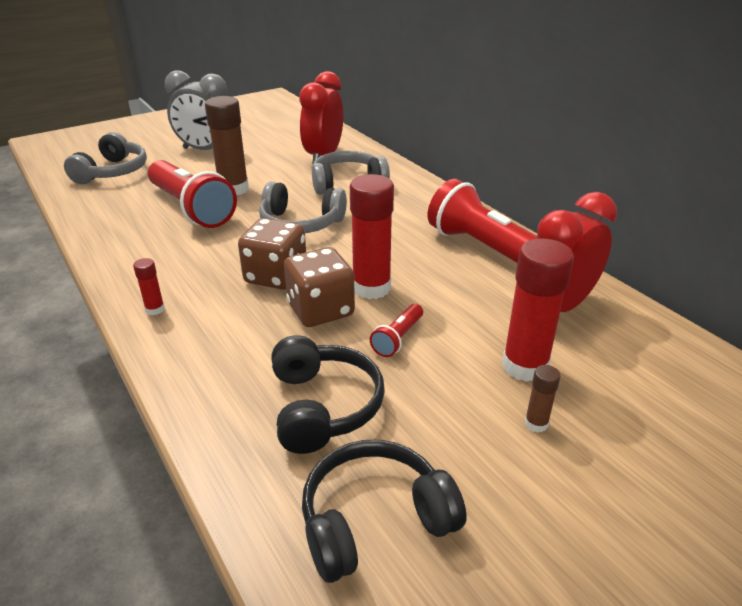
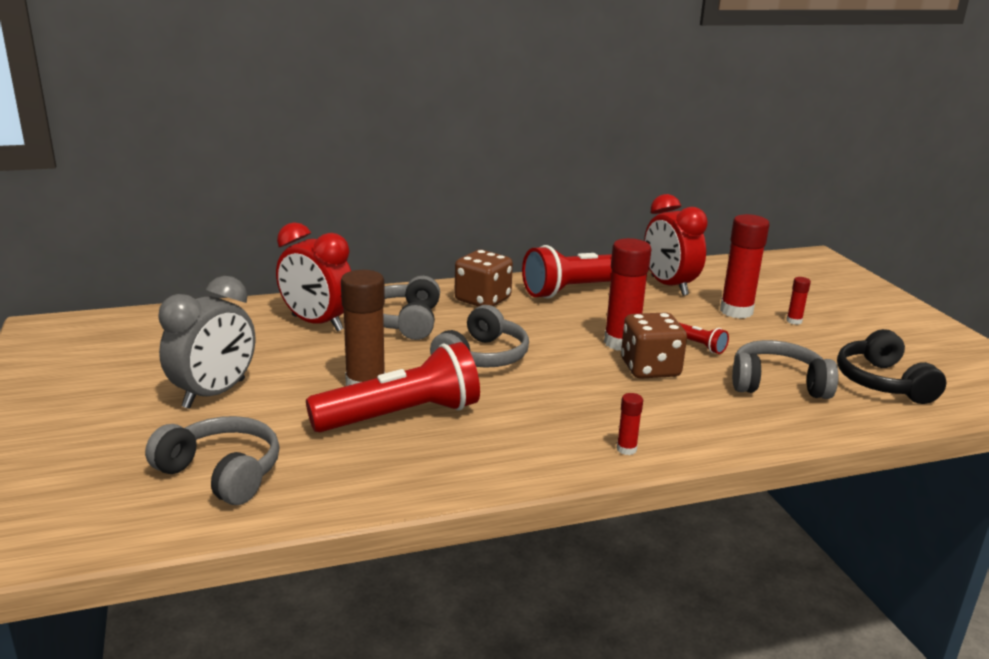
camera: 75 degrees left, 10 degrees down
brown dice [238,218,306,290] -> brown dice moved to [454,250,513,307]
black headphones [271,335,385,454] -> grey headphones [732,340,839,399]
brown glue stick [525,365,561,433] -> red glue stick [786,277,811,325]

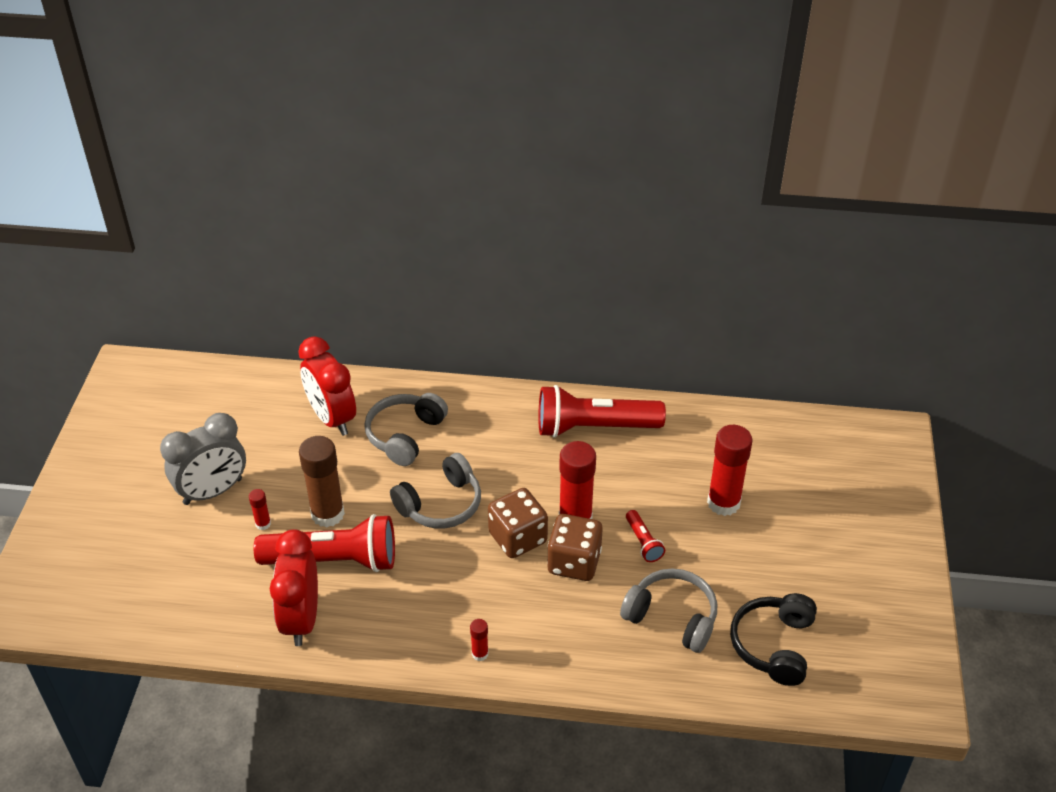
camera: 25 degrees right, 20 degrees up
grey headphones [145,416,280,505] -> none
brown dice [454,250,513,307] -> brown dice moved to [488,488,548,558]
red clock [644,194,708,296] -> red clock moved to [270,529,318,646]
red glue stick [786,277,811,325] -> red glue stick moved to [249,489,271,530]

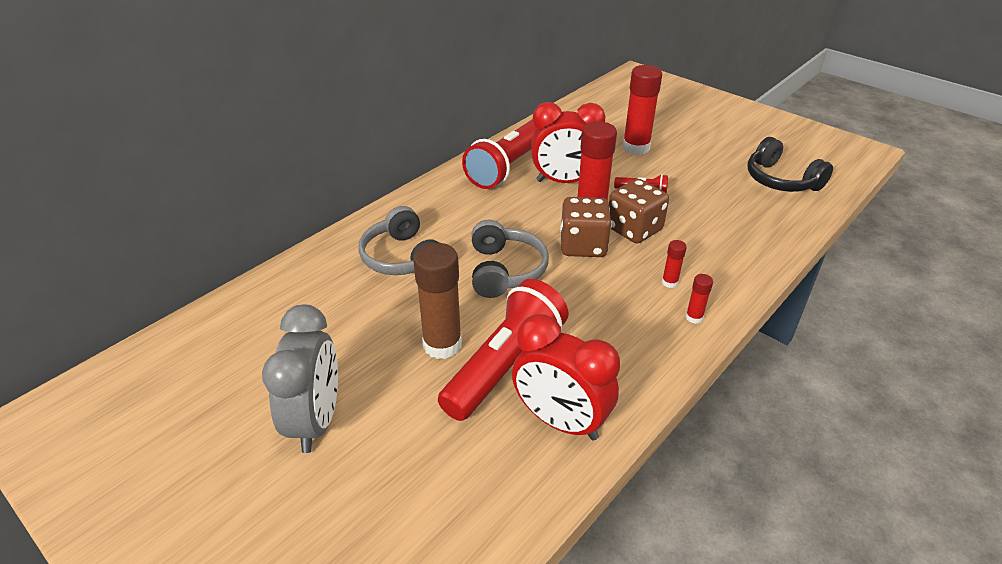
camera: 55 degrees left, 5 degrees down
red glue stick [249,489,271,530] -> red glue stick moved to [662,240,687,288]
red clock [298,336,356,436] -> red clock moved to [531,102,605,183]
grey headphones [620,568,717,653] -> none

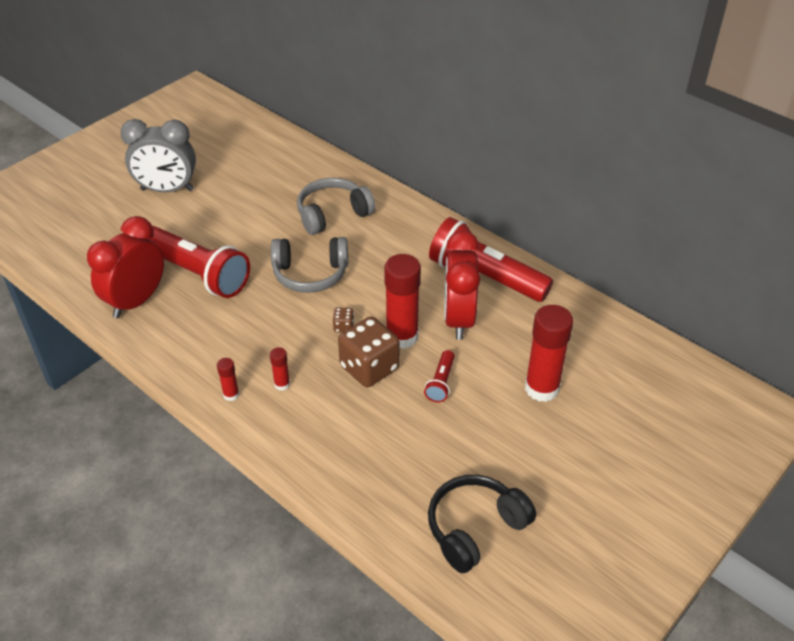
camera: 90 degrees right, 5 degrees up
brown glue stick [413,243,462,359] -> none
brown dice [560,197,612,257] -> brown dice [333,307,354,333], size x0.43

